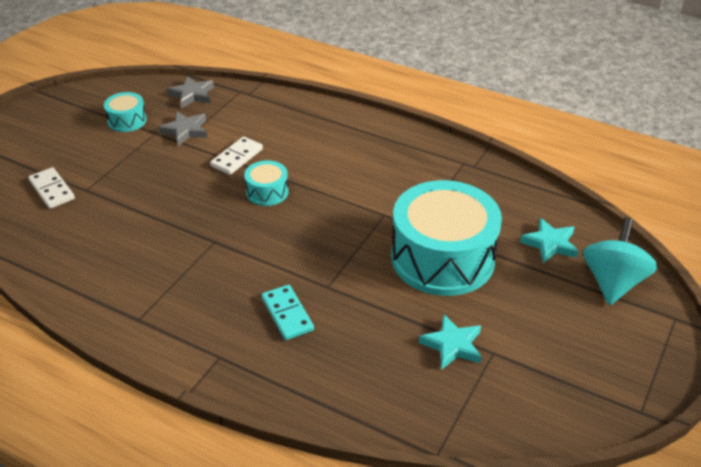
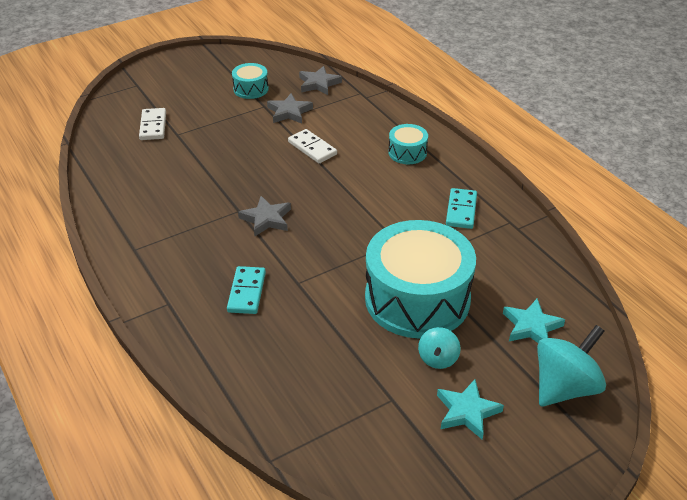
camera: 30 degrees right, 0 degrees up
white domino [210,136,263,175] -> white domino turned 75 degrees clockwise [288,129,337,163]
turquoise drum [244,160,289,206] -> turquoise drum moved to [388,124,428,164]
turquoise star [419,314,482,370] -> turquoise star moved to [437,379,504,439]
none -> grey star [238,196,291,236]
none -> turquoise spinning top [418,327,461,369]
none -> turquoise domino [446,188,477,229]

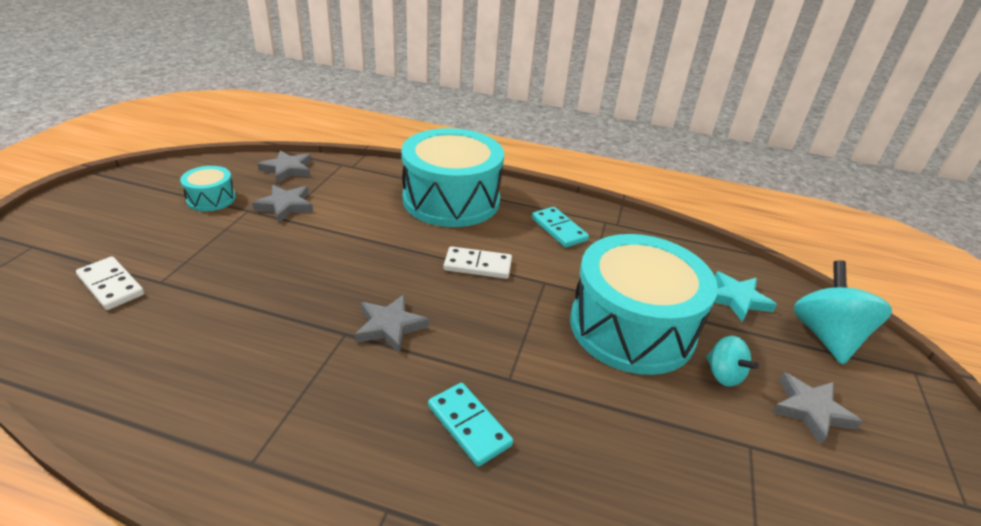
camera: 45 degrees left, 5 degrees down
white domino [288,129,337,163] -> white domino moved to [443,246,512,279]
turquoise drum [388,124,428,164] -> turquoise drum [401,128,504,227], size x2.25
turquoise star [437,379,504,439] -> grey star [772,372,863,445]

